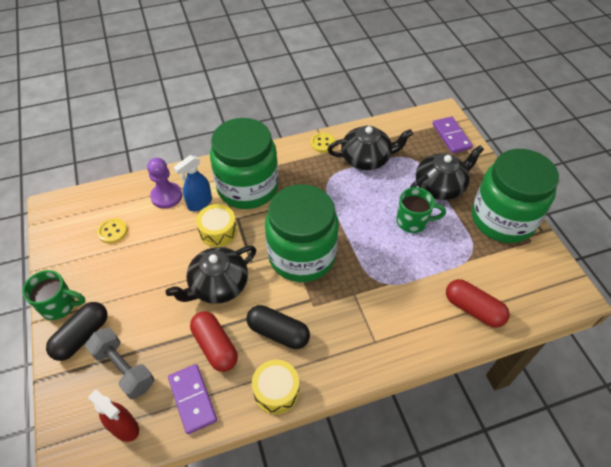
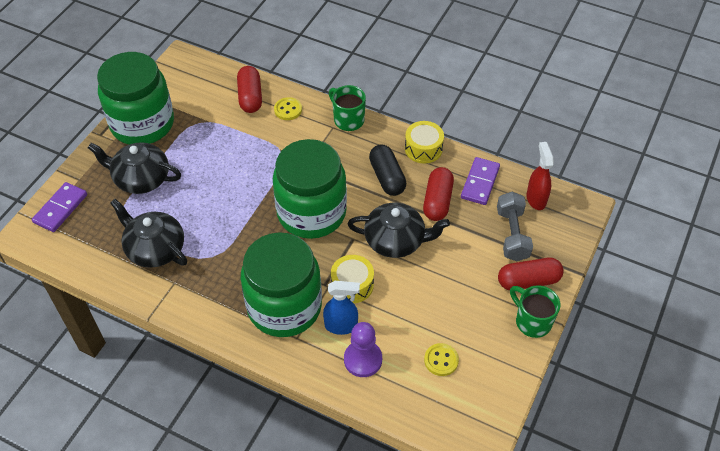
camera: 135 degrees left, 0 degrees up
black capsule [46,302,107,361] -> red capsule [498,258,564,291]
yellow button [311,132,336,153] -> yellow button moved to [274,97,302,120]
green mug [396,187,446,233] -> green mug moved to [329,85,366,131]

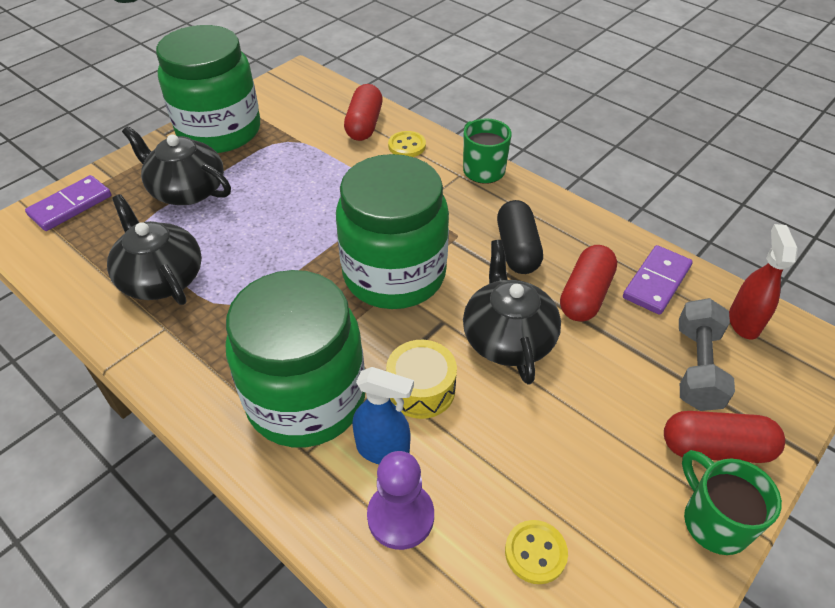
camera: 15 degrees right, 5 degrees down
black teapot [347,203,450,258] -> black teapot turned 120 degrees counterclockwise [463,240,561,385]
yellow drum [405,121,444,163] -> none

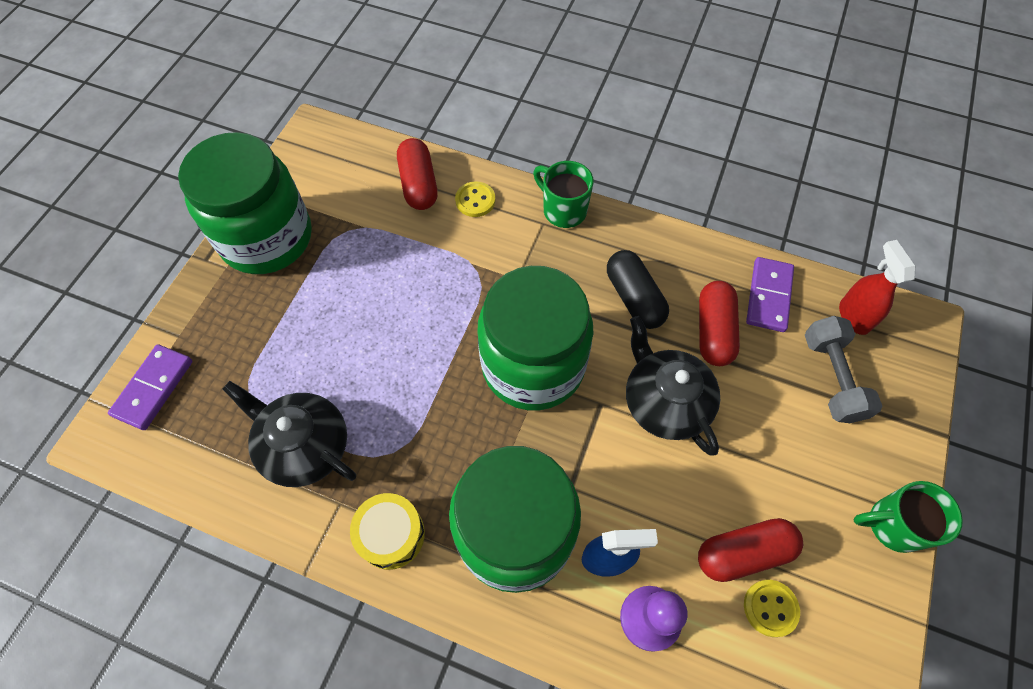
camera: 20 degrees left, 15 degrees up
black teapot [122,126,231,205] -> none
yellow drum [386,340,457,419] -> yellow drum moved to [350,493,425,570]
red capsule [664,411,785,463] -> red capsule moved to [698,518,803,582]
green mug [682,450,782,555] -> green mug turned 45 degrees counterclockwise [853,481,963,553]

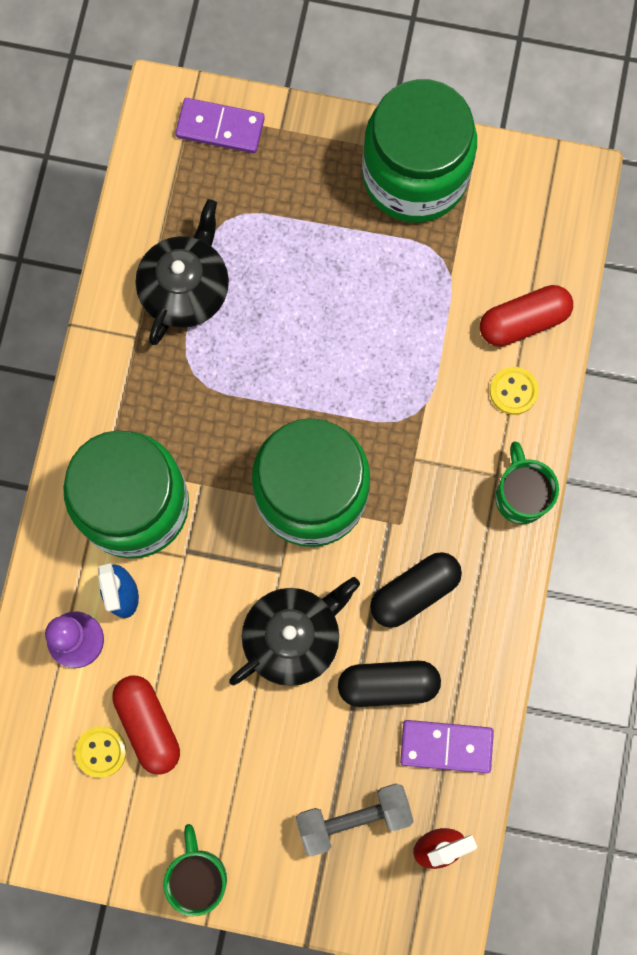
camera: 80 degrees right, 15 degrees up
yellow drum [350,493,425,570] -> none
green mug [533,161,594,228] -> green mug turned 45 degrees counterclockwise [495,442,559,524]
red capsule [699,281,740,366] -> black capsule [338,661,441,707]

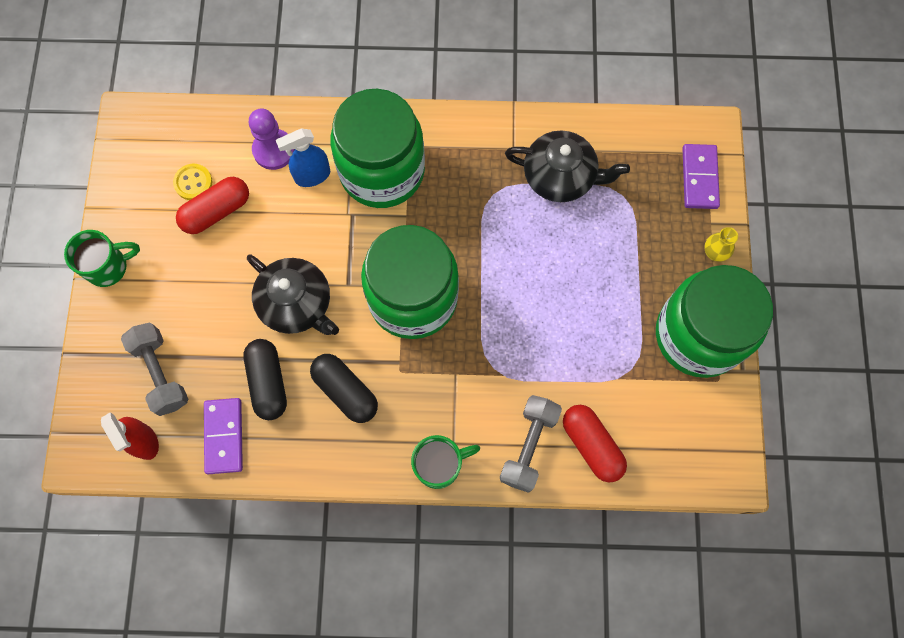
camera: 80 degrees right, 5 degrees down
yellow button [490,367,539,415] -> grey dumbbell [500,395,562,493]
none -> yellow vase [704,227,738,262]

